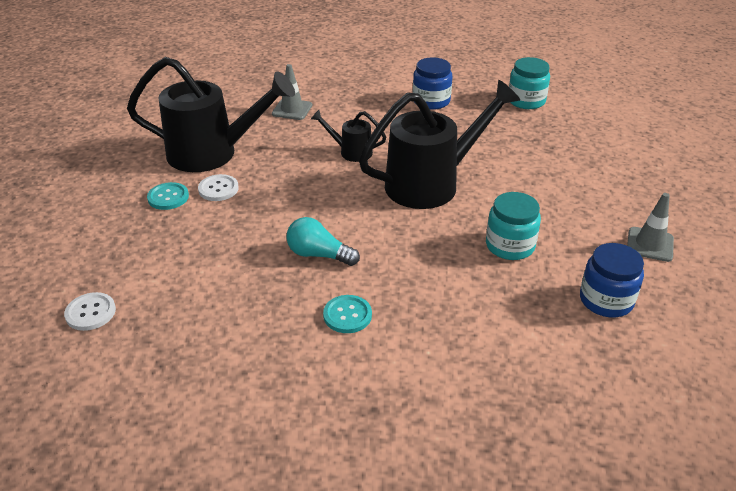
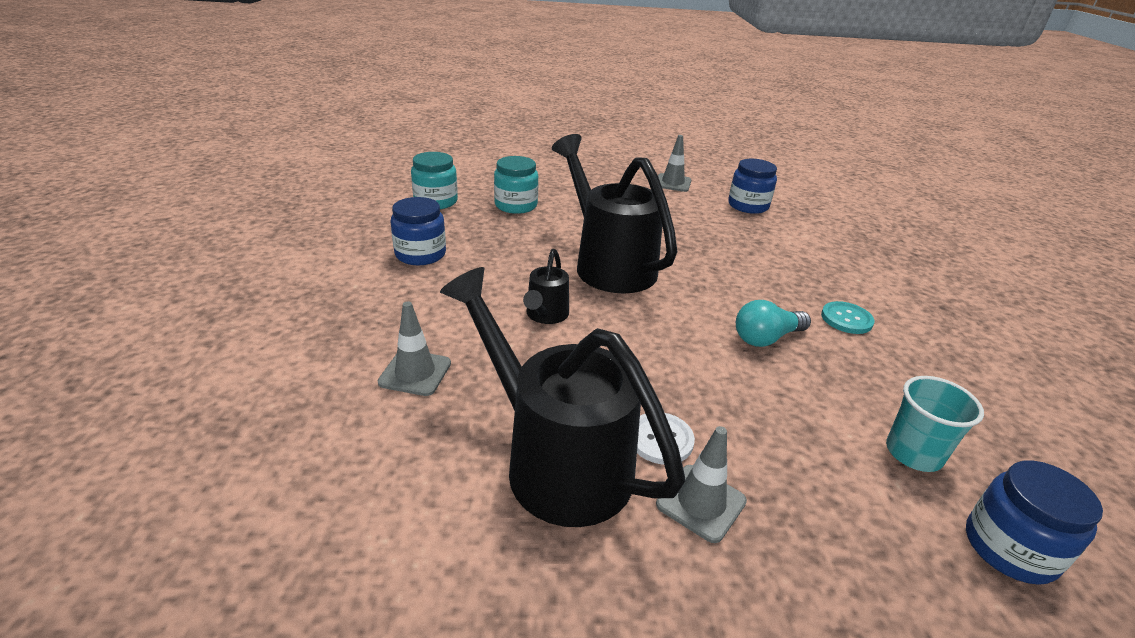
camera: 95 degrees left, 5 degrees down
white button [64,292,116,331] -> blue jar [966,460,1103,585]
black watering can [127,57,295,172] -> black watering can turned 45 degrees counterclockwise [440,267,685,527]
turquoise button [147,182,189,210] -> grey traffic cone [656,426,747,543]
turquoise light bulb [286,217,360,266] -> turquoise light bulb turned 45 degrees clockwise [736,300,811,347]
turquoise jar [486,192,541,260] -> turquoise jar moved to [494,156,538,214]
none -> turquoise cup [886,376,984,472]

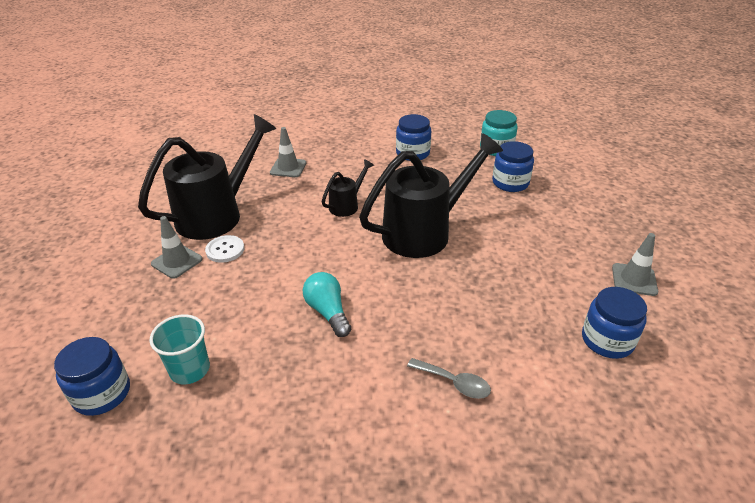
camera: 90 degrees right, 5 degrees up
turquoise jar [494,156,538,214] -> blue jar [492,141,534,192]
black watering can [523,249,569,324] -> black watering can turned 120 degrees clockwise [322,159,374,217]
turquoise button [821,301,875,334] -> none
none -> grey spoon [407,358,491,399]

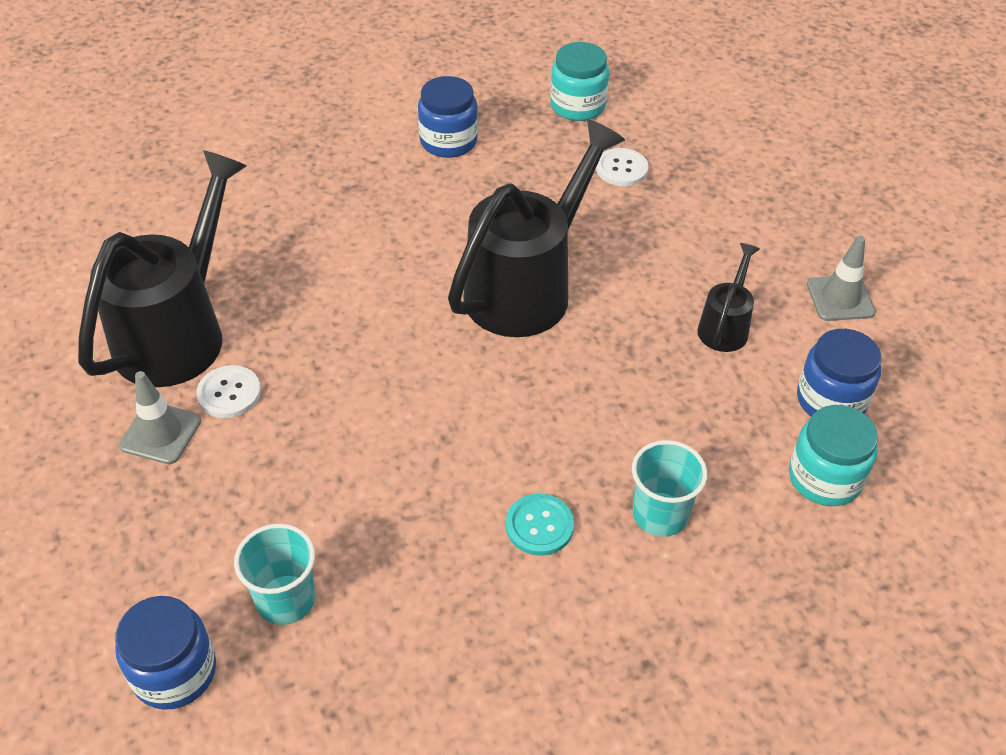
camera: 20 degrees left, 10 degrees up
grey traffic cone [270,127,306,177] -> none
turquoise light bulb [303,272,351,337] -> none
black watering can [322,159,374,217] -> black watering can moved to [698,243,760,352]
grey spoon [407,358,491,399] -> turquoise cup [632,440,707,537]
blue jar [492,141,534,192] -> white button [596,148,649,186]
none -> turquoise button [506,494,574,556]
none -> turquoise jar [789,405,878,506]

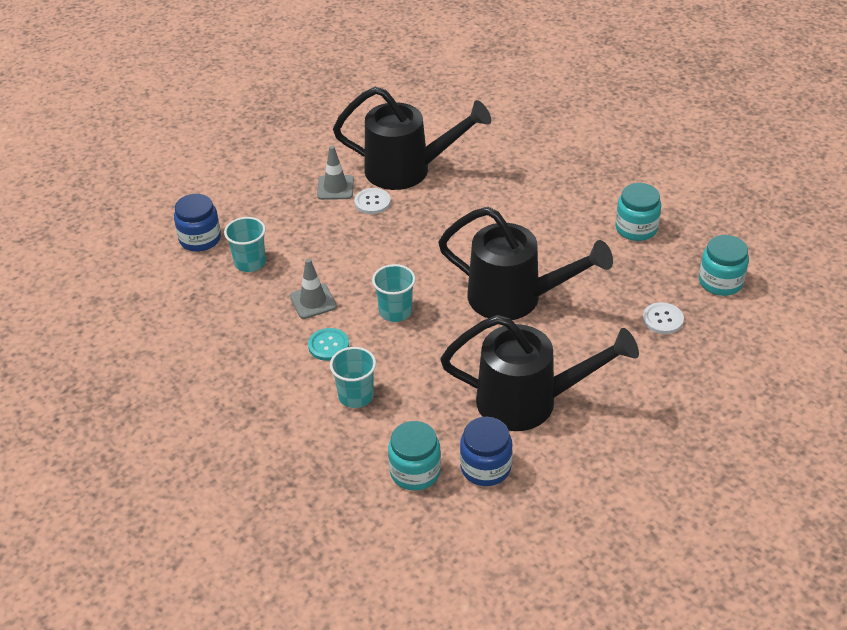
camera: 75 degrees right, 5 degrees down
blue jar [418,76,478,158] -> turquoise jar [615,183,661,241]
black watering can [698,243,760,352] -> black watering can [440,315,639,431], size x2.12
grey traffic cone [807,236,876,321] -> grey traffic cone moved to [290,259,337,319]
none -> turquoise cup [372,264,416,322]

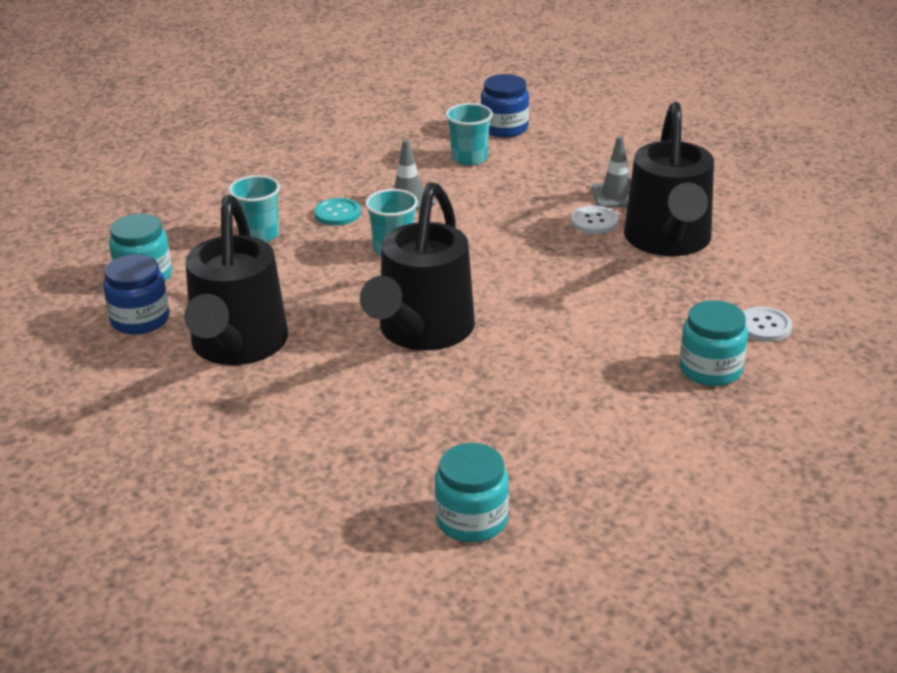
camera: 85 degrees right, 10 degrees down
turquoise jar [615,183,661,241] -> turquoise jar moved to [680,300,748,386]
white button [643,302,684,334] -> white button moved to [743,307,792,342]

